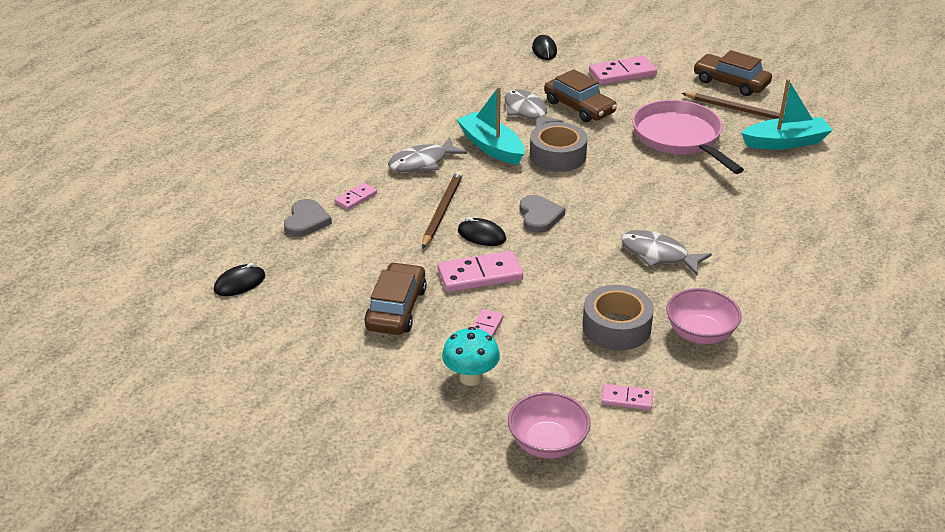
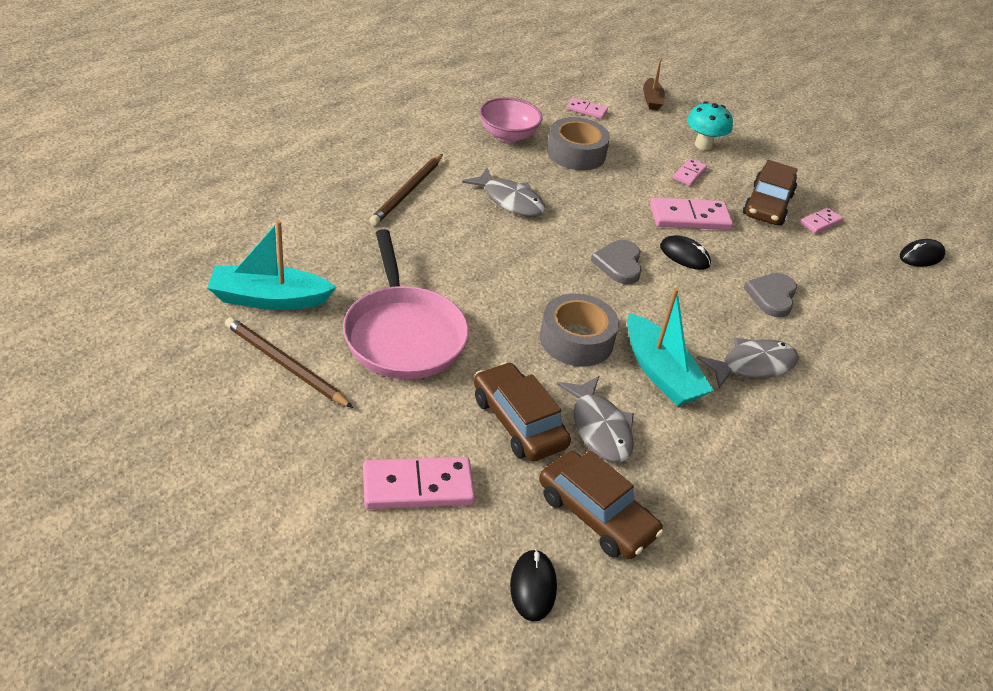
camera: 175 degrees left, 5 degrees up
grey heart [284,199,332,237] -> grey heart moved to [744,273,797,318]
pink domino [334,182,377,210] -> pink domino moved to [800,208,843,234]
brown pencil [422,171,463,249] -> brown pencil moved to [369,154,443,225]
pink bowl [508,392,591,459] -> brown boat [643,59,665,110]
brown car [694,50,772,96] -> brown car moved to [539,451,664,559]

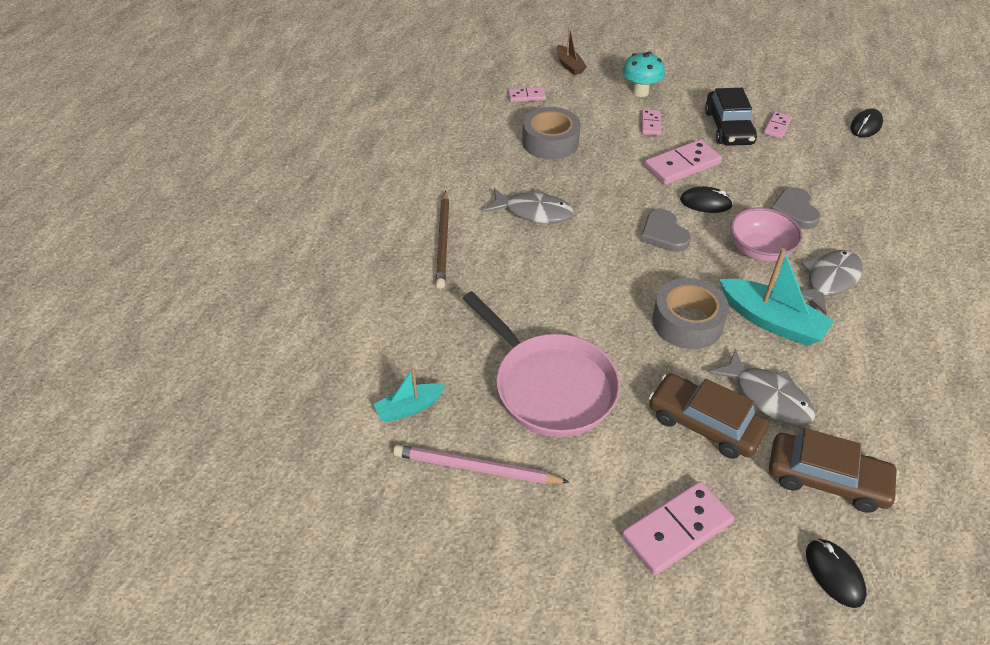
camera: 20 degrees left, 5 degrees up
turquoise boat [208,221,336,310] -> turquoise boat [373,368,446,422], size x0.59
brown pencil [225,317,353,408] -> pink pencil [393,445,569,484]
pink bowl [479,97,542,143] -> pink bowl moved to [730,208,802,262]
brown car [743,160,798,225] -> black car [705,88,757,146]

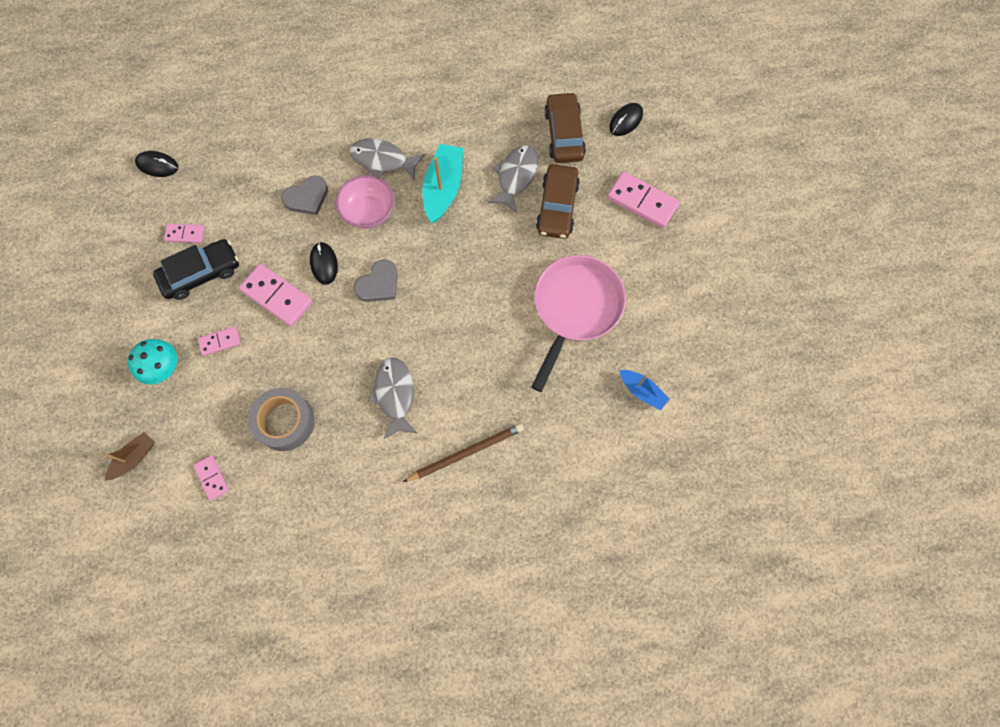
camera: 115 degrees left, 25 degrees up
turquoise boat [373,368,446,422] -> blue boat [619,370,670,411]
pink pencil [393,445,569,484] -> none
grey tape [652,278,729,349] -> none

